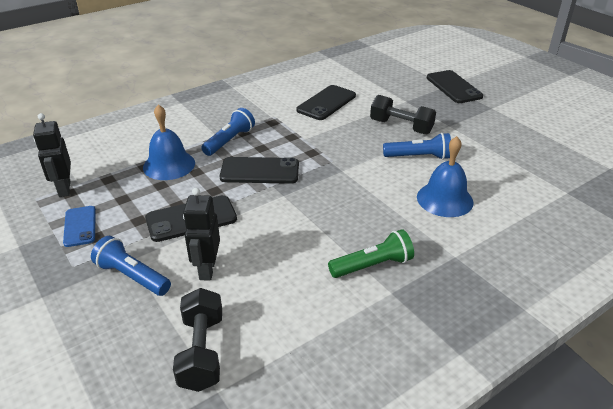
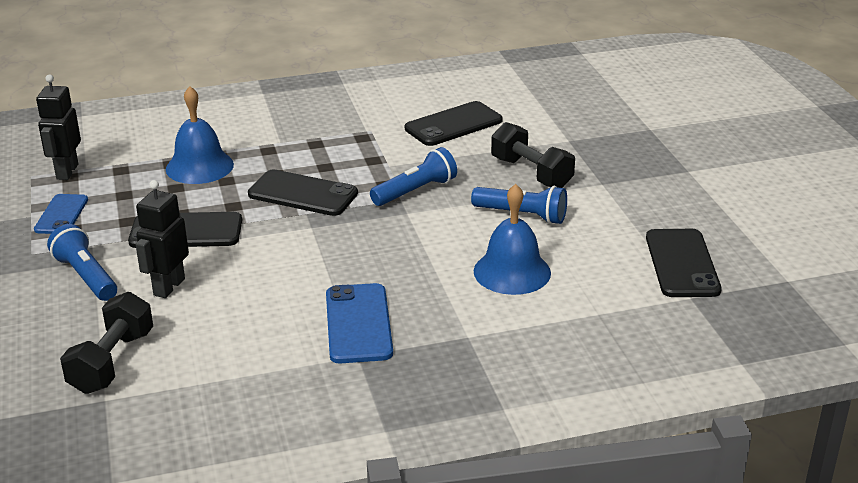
camera: 20 degrees right, 5 degrees down
blue flashlight [201,108,255,156] -> blue flashlight moved to [370,147,457,206]
green flashlight [328,229,414,278] -> blue phone [326,283,393,363]
black phone [427,70,483,103] -> black phone moved to [646,229,722,297]

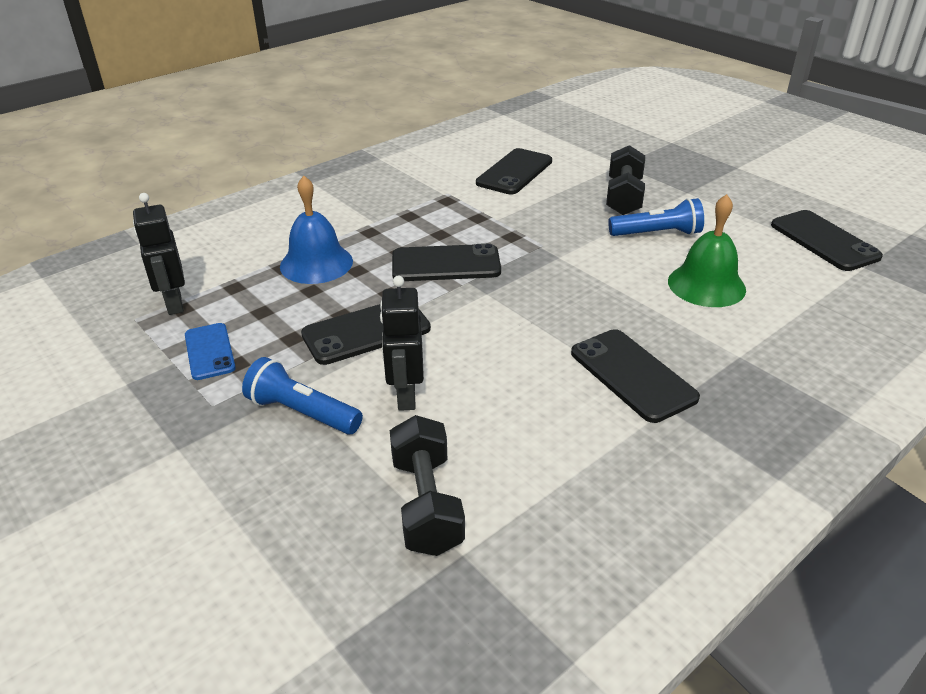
camera: 25 degrees left, 5 degrees up
blue phone [326,283,393,363] -> black phone [571,329,700,423]
blue flashlight [370,147,457,206] -> none
blue bell [474,184,551,295] -> green bell [668,194,746,307]
black dumbbell [491,122,575,188] -> black dumbbell turned 75 degrees clockwise [606,145,645,215]

